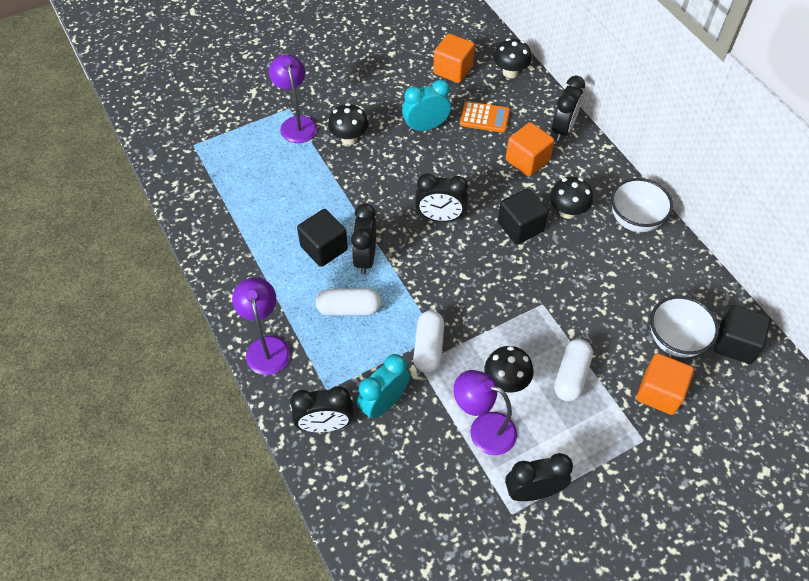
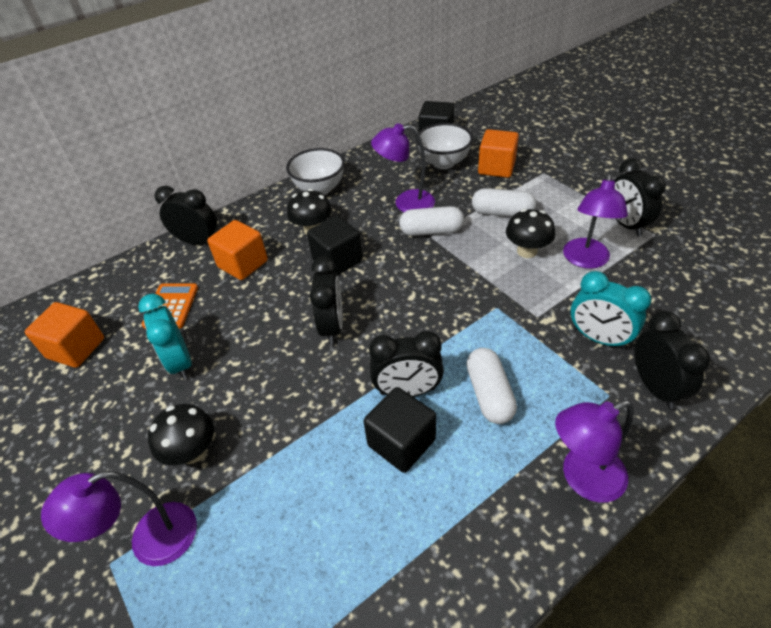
camera: 95 degrees left, 10 degrees down
white capsule [413,311,444,373] -> white capsule moved to [399,206,464,236]
black mushroom [494,38,532,78] -> none
none -> purple lamp [371,123,435,212]

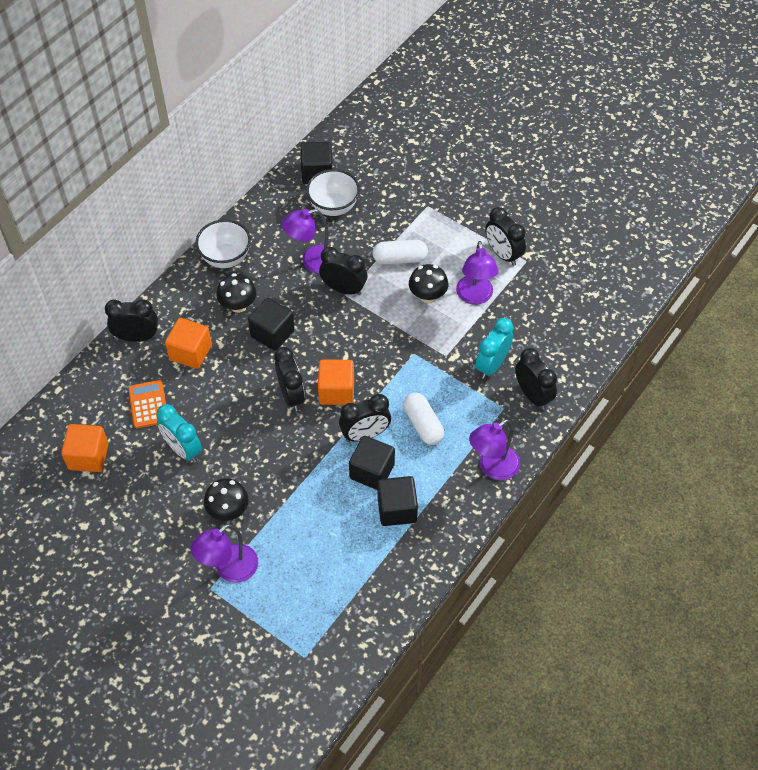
camera: 20 degrees left, 10 degrees up
white capsule [399,206,464,236] -> black clock [319,247,367,295]
orange cube [478,129,519,178] -> orange cube moved to [318,359,354,405]
turquoise clock [571,271,651,349] -> turquoise clock turned 105 degrees clockwise [476,318,513,379]
none -> black cube [377,476,418,526]

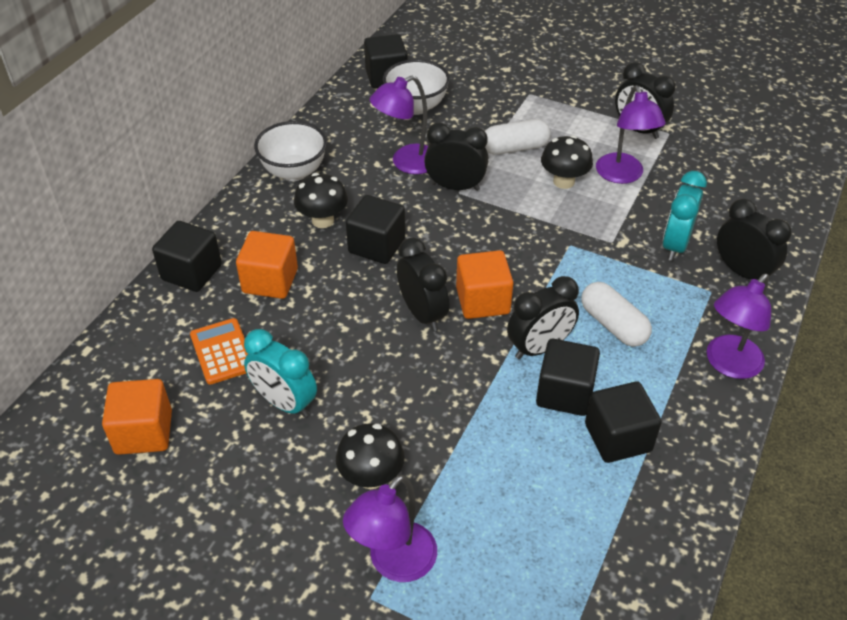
camera: 10 degrees left, 10 degrees down
black clock [105,299,158,342] -> black cube [152,221,222,292]

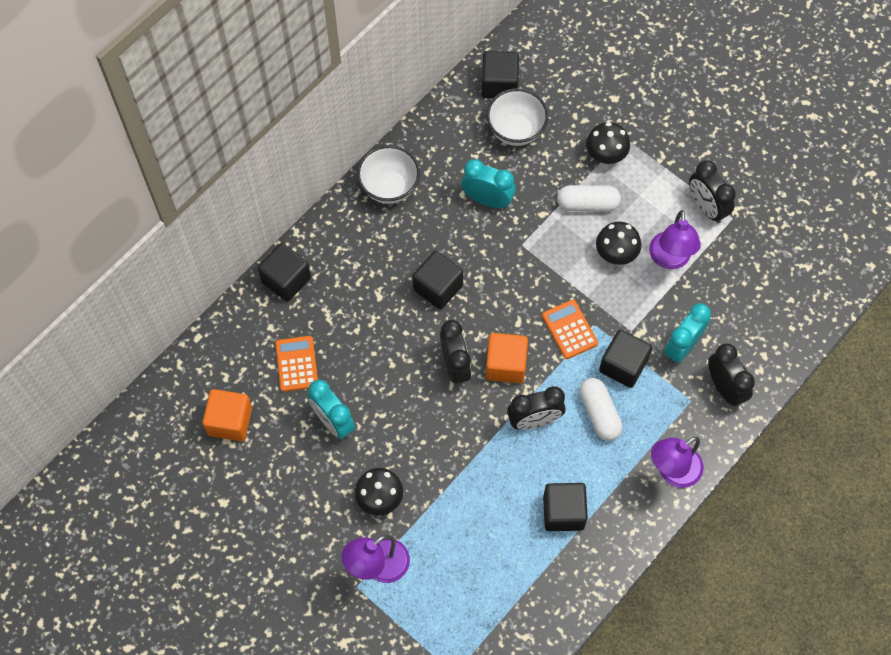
camera: 15 degrees right, 20 degrees up
orange cube [236,231,298,299] -> none
black mushroom [294,173,348,228] -> black mushroom moved to [586,122,630,164]
purple lamp [370,75,428,174] -> turquoise clock [461,159,516,208]
black clock [424,122,489,191] -> none
black cube [536,339,600,416] -> black cube moved to [599,330,652,388]
none -> orange calculator [542,300,598,359]

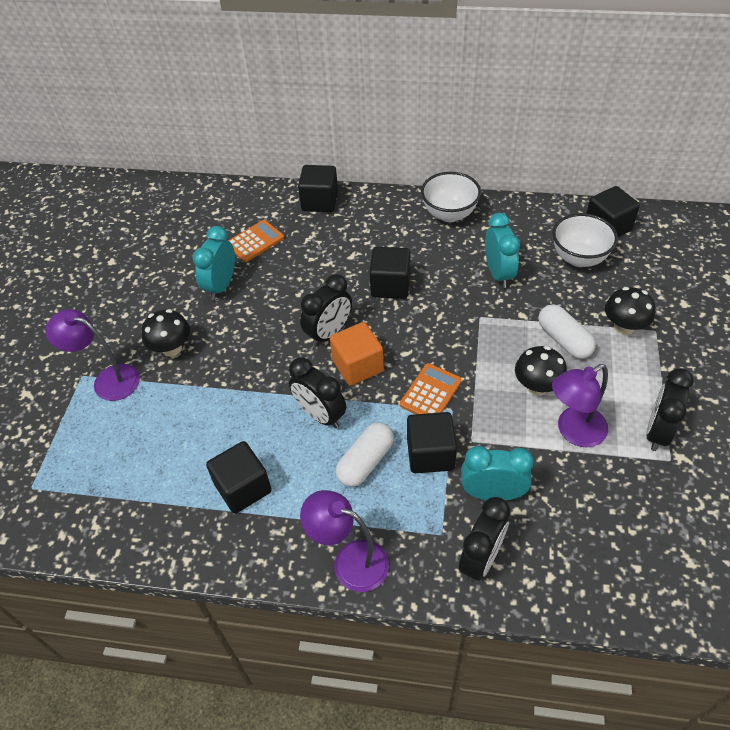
camera: 60 degrees right, 15 degrees down
orange cube [203,389,252,441] -> none

